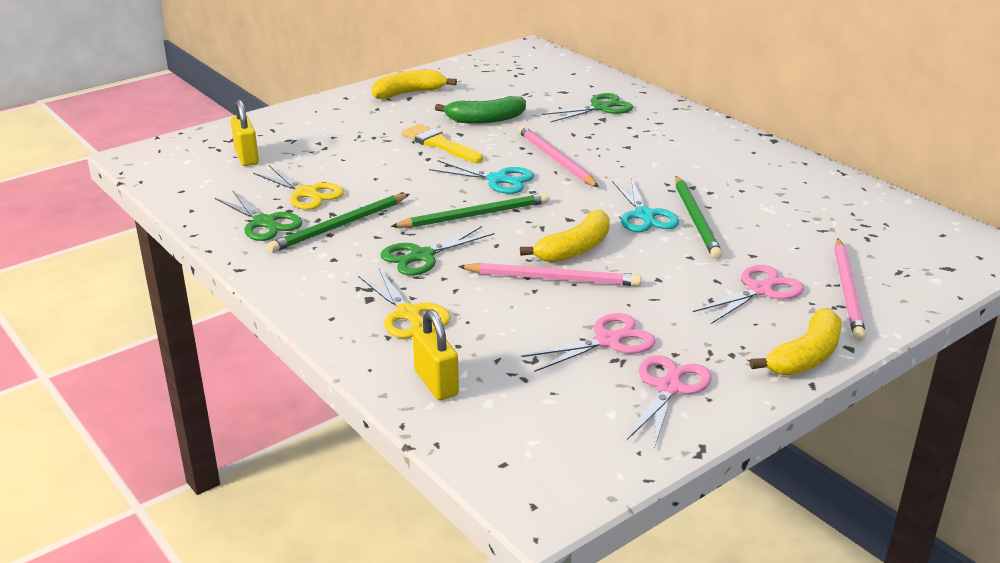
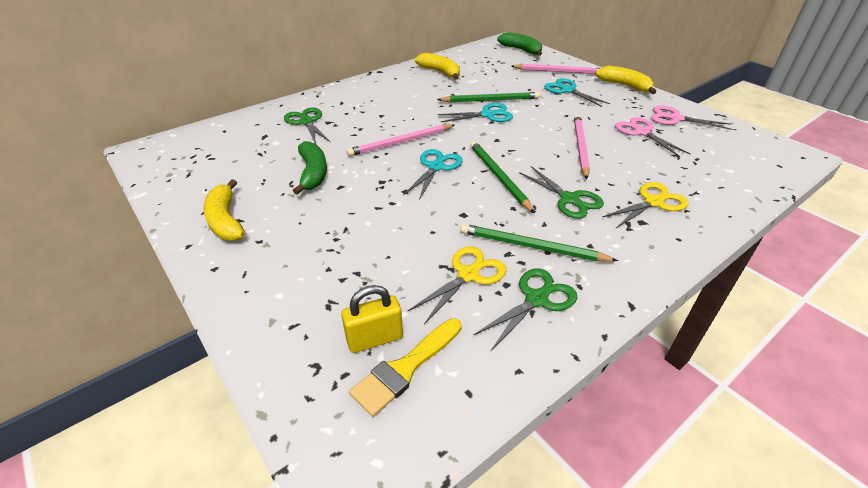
camera: 90 degrees left, 10 degrees up
green pencil [268,194,410,253] -> green pencil turned 150 degrees clockwise [460,224,618,262]
yellow brush [402,124,483,163] -> yellow brush moved to [349,318,462,417]
yellow padlock [413,309,459,400] -> none
yellow banana [520,210,610,262] -> yellow banana moved to [415,53,460,80]
pink scissors [693,265,804,324] -> turquoise scissors [544,78,610,107]
none -> green banana [497,32,542,56]

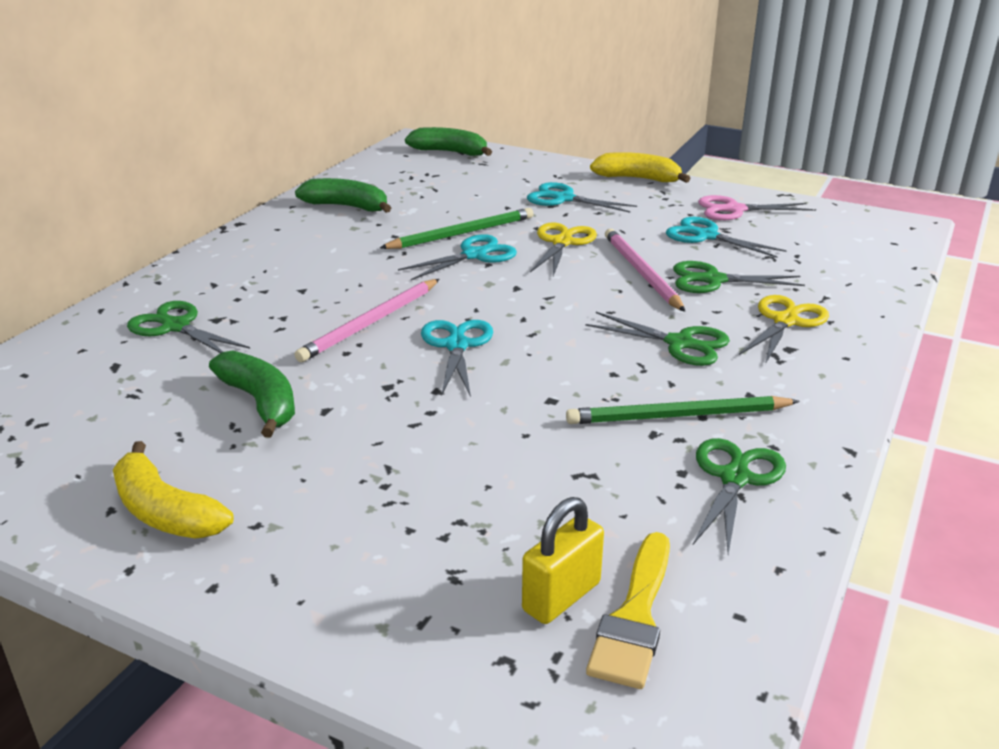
camera: 25 degrees left, 10 degrees down
yellow scissors [408,246,506,324] -> yellow scissors moved to [530,222,597,276]
yellow banana [415,53,460,80] -> green banana [295,178,391,213]
green pencil [470,141,535,213] -> none
pink pencil [511,64,600,74] -> none
pink scissors [615,117,691,157] -> turquoise scissors [666,217,787,258]
none -> green scissors [673,261,805,293]

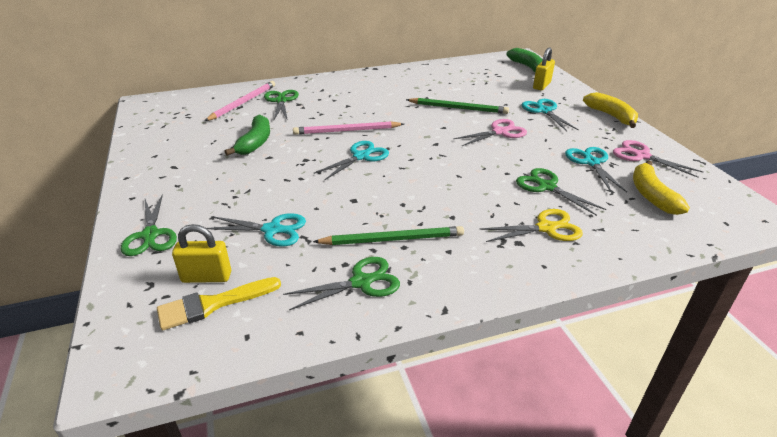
camera: 45 degrees right, 5 degrees up
yellow banana [113,441,234,538] -> yellow banana moved to [633,160,690,215]
green banana [295,178,391,213] -> none
turquoise scissors [398,234,517,280] -> turquoise scissors moved to [207,213,306,247]
yellow scissors [530,222,597,276] -> pink scissors [453,119,527,146]
green pencil [566,396,800,424] -> green pencil turned 135 degrees clockwise [313,226,464,245]
green scissors [585,312,730,366] -> green scissors moved to [121,194,177,256]
pink pencil [605,228,685,312] -> pink pencil moved to [205,81,275,121]
none -> yellow padlock [533,47,555,90]

